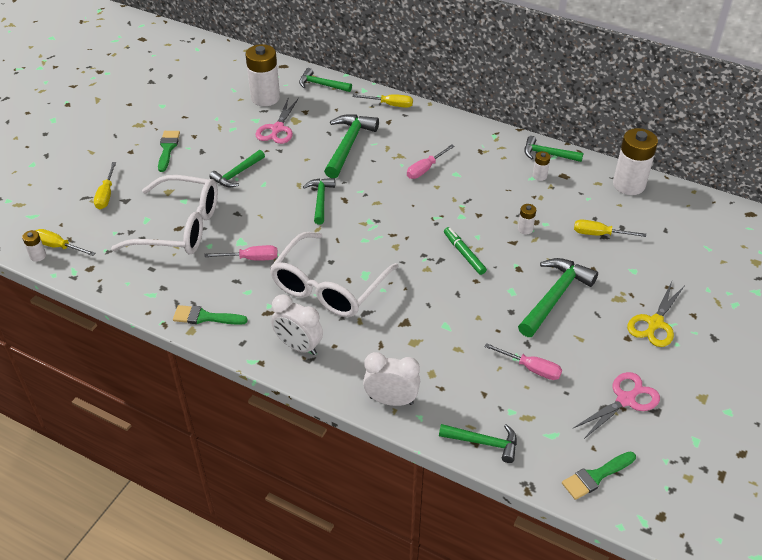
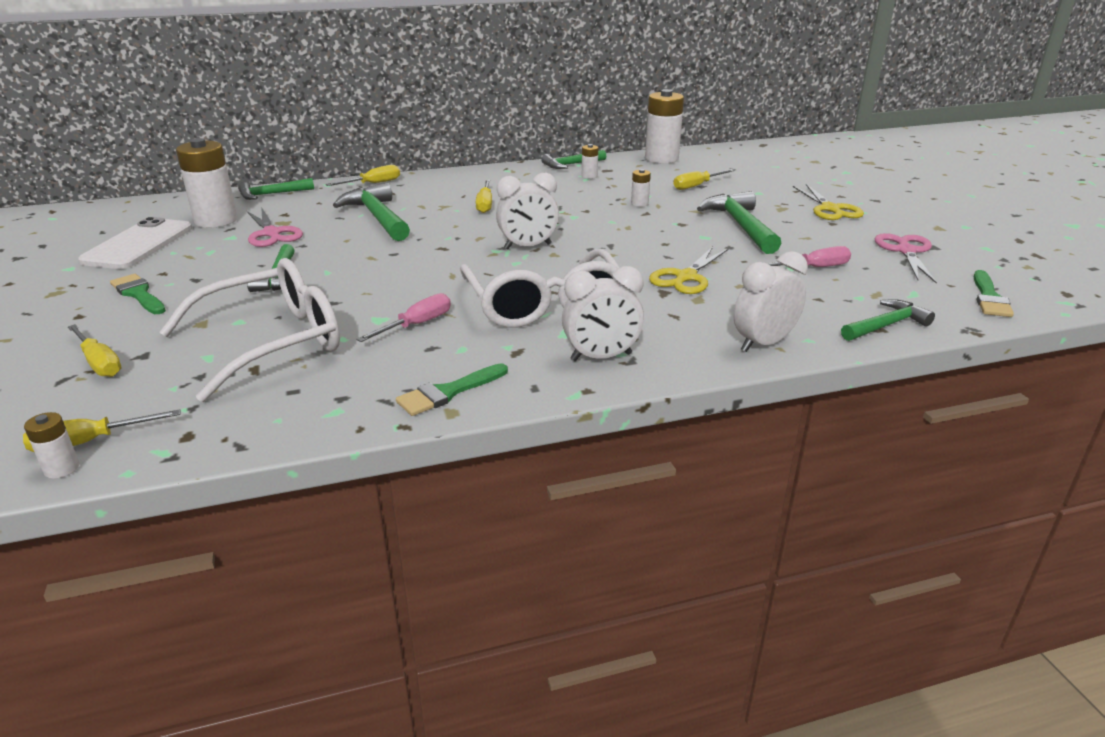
camera: 45 degrees left, 15 degrees down
green hammer [303,178,335,224] -> none
pink screwdriver [407,144,455,179] -> yellow screwdriver [476,180,492,213]
green marker [444,227,487,275] -> none
none -> white phone [78,217,192,269]
none -> white clock [496,173,559,249]
none -> yellow scissors [649,247,728,294]

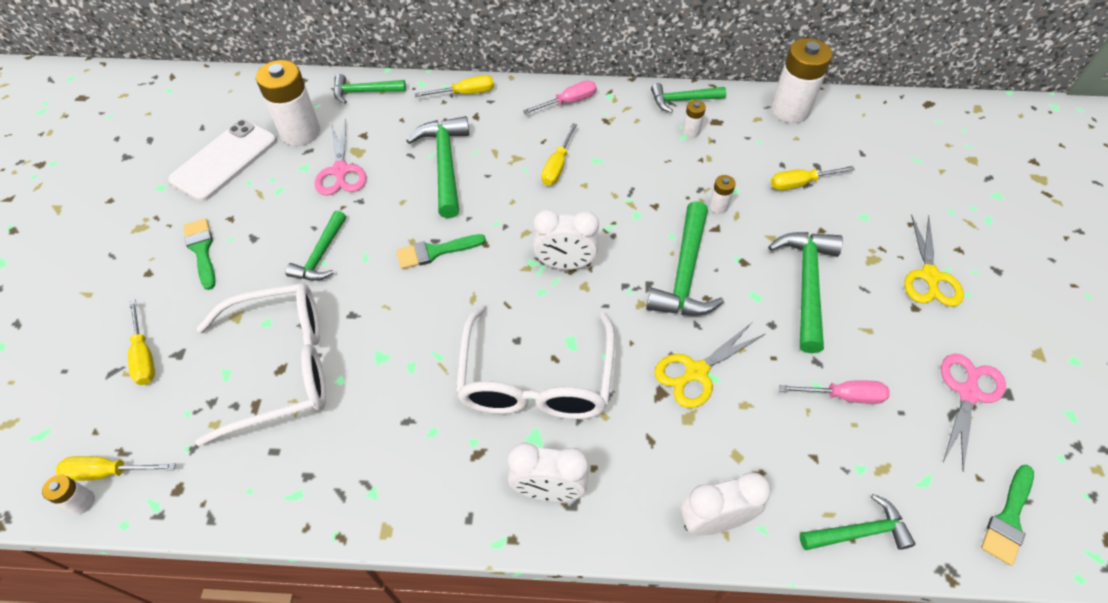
camera: 20 degrees right, 25 degrees up
pink screwdriver [356,293,451,342] -> pink screwdriver moved to [523,81,597,114]
green brush [396,363,508,416] -> green brush moved to [396,234,486,269]
none -> green hammer [646,201,724,316]

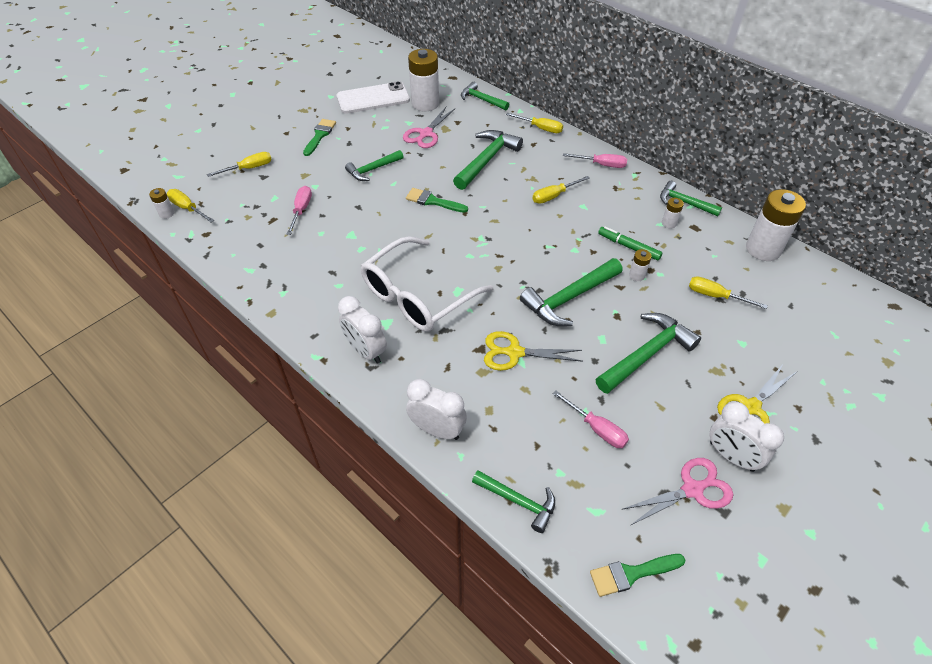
camera: 40 degrees right, 5 degrees down
yellow screwdriver [128,300,155,385] -> yellow screwdriver turned 135 degrees counterclockwise [207,152,272,177]
white glasses [195,283,326,446] -> pink screwdriver [286,186,312,235]
white clock [533,209,599,270] -> white clock moved to [710,401,784,472]
none -> green marker [598,227,662,261]

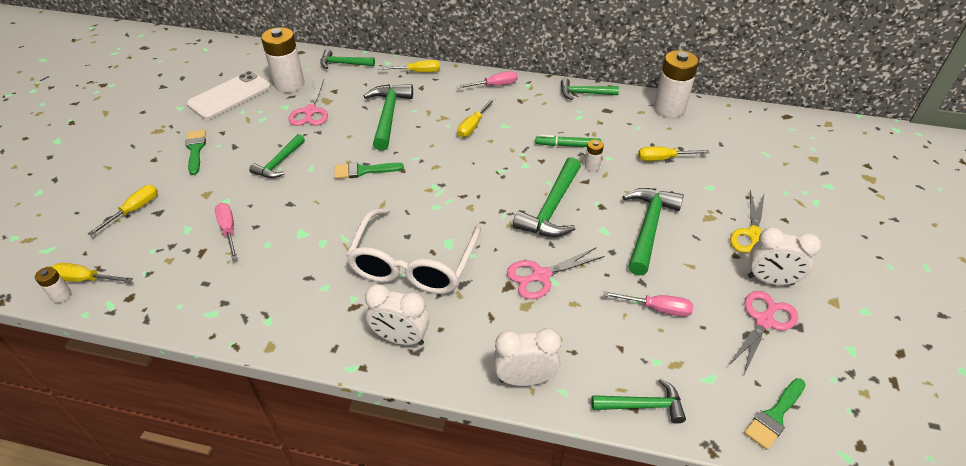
camera: 30 degrees left, 5 degrees down
yellow scissors [484,331,583,371] -> pink scissors [507,247,604,299]
white battery [662,198,684,228] -> none

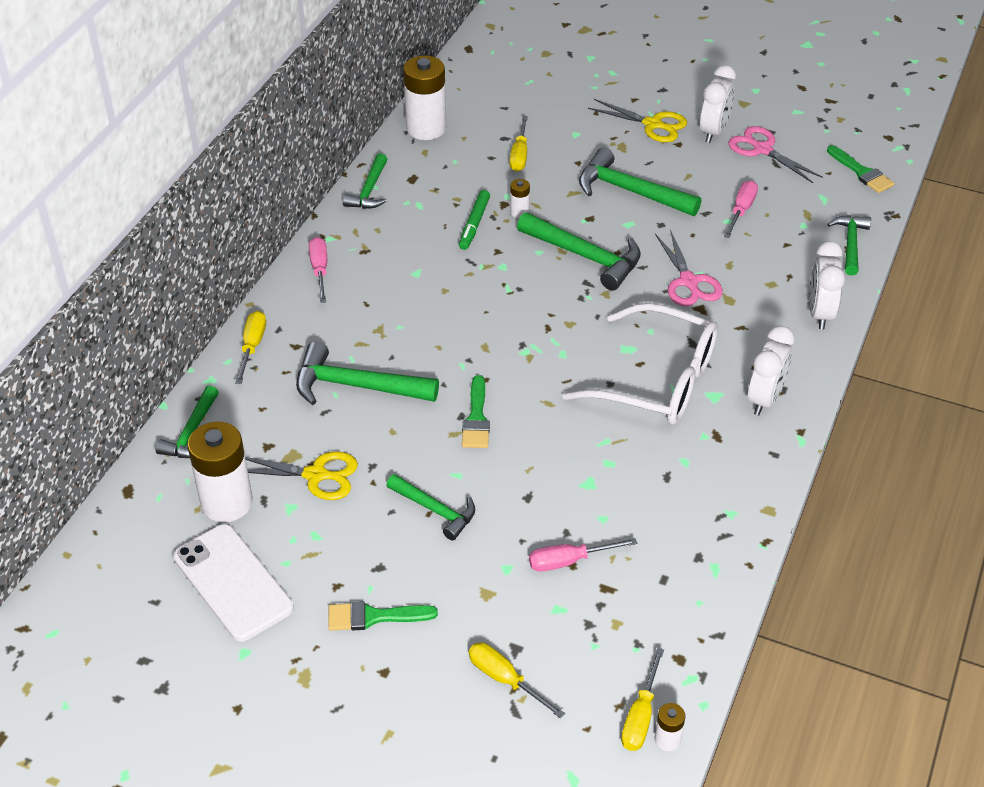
camera: 80 degrees left, 0 degrees up
pink scissors [289,80,328,126] -> yellow scissors [245,452,358,500]
yellow screwdriver [457,98,495,137] -> none

